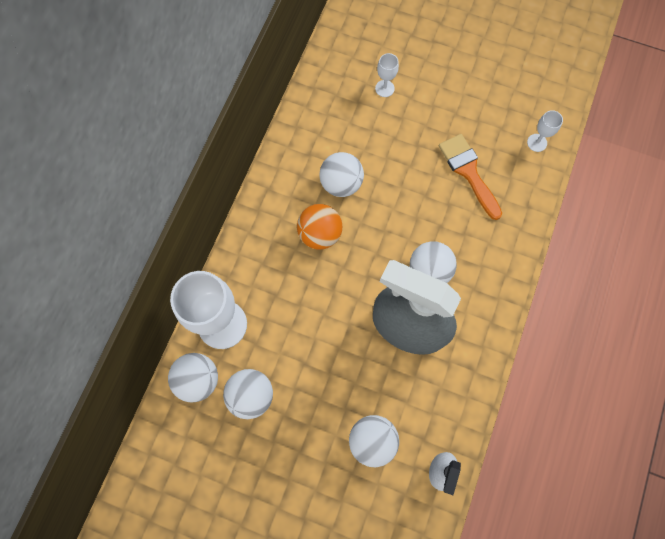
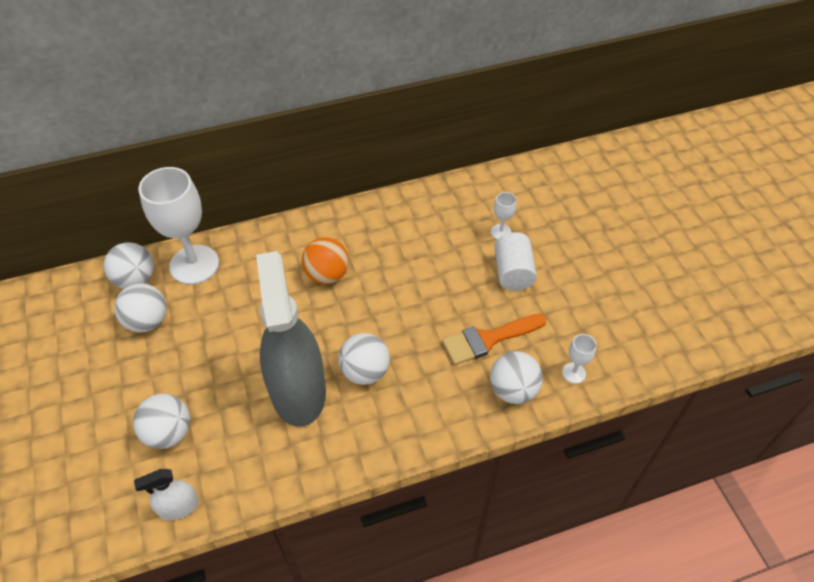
camera: 50 degrees right, 20 degrees down
white ball [320,152,364,197] -> white ball moved to [490,351,543,404]
orange brush [439,134,502,220] -> orange brush turned 135 degrees counterclockwise [442,314,547,365]
none -> white cylinder [494,232,537,290]

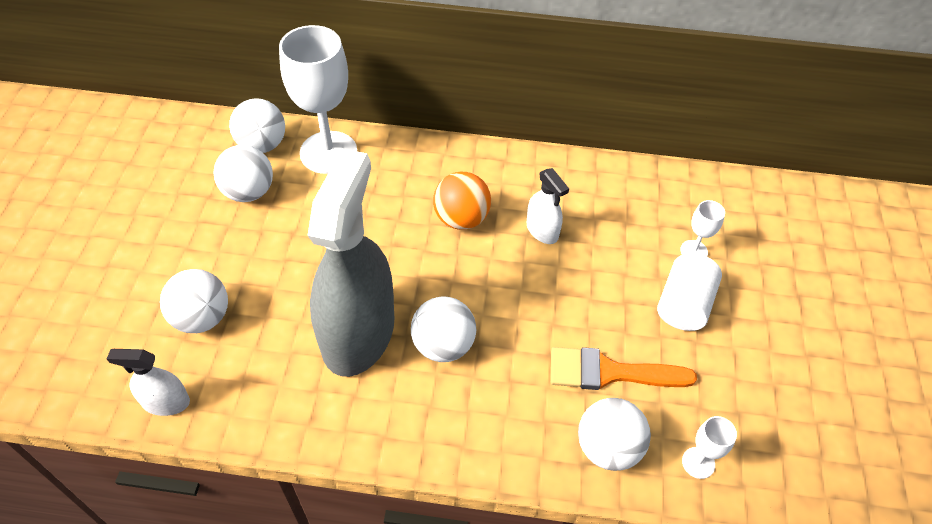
camera: 25 degrees right, 0 degrees up
none -> white spray bottle [527,168,569,244]

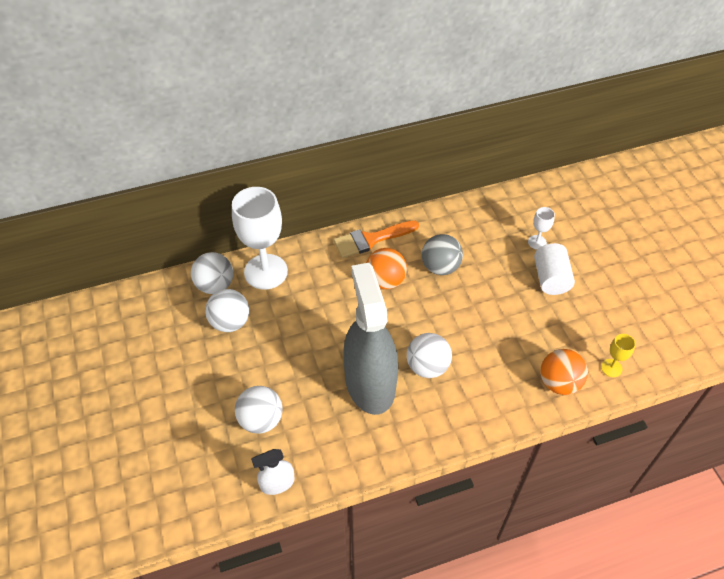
camera: 25 degrees left, 0 degrees up
white spray bottle [527,168,569,244] -> grey ball [422,234,463,275]
orange brush [551,347,697,390] -> orange brush moved to [334,220,419,258]
white ball [578,398,651,471] -> orange ball [540,349,588,395]
white goblet [682,416,737,479] -> yellow goblet [601,334,636,377]

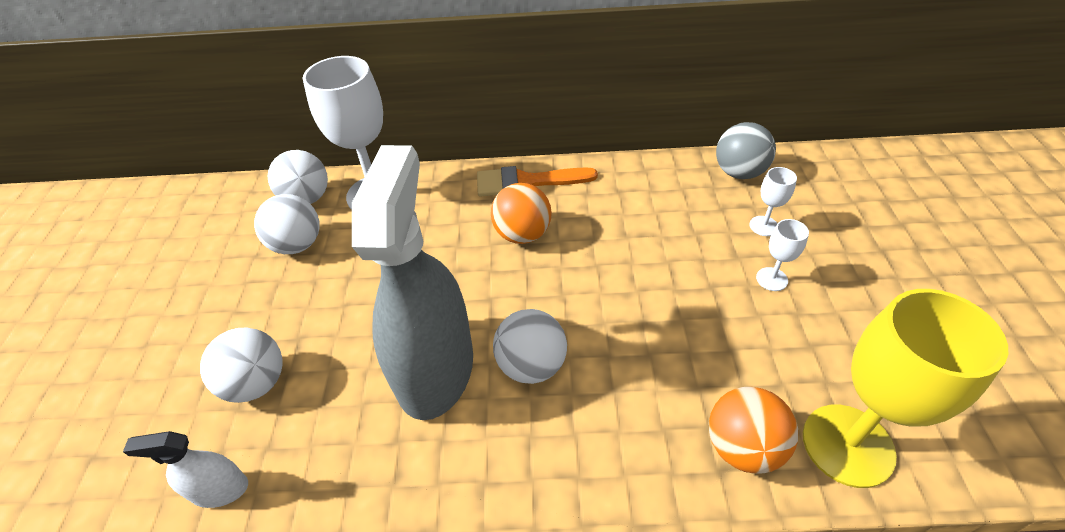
camera: 20 degrees right, 5 degrees down
grey ball [422,234,463,275] -> grey ball moved to [716,122,776,179]
white cylinder [534,243,575,295] -> white goblet [756,219,809,291]
yellow goblet [601,334,636,377] -> yellow goblet [803,289,1008,488], size x2.28

